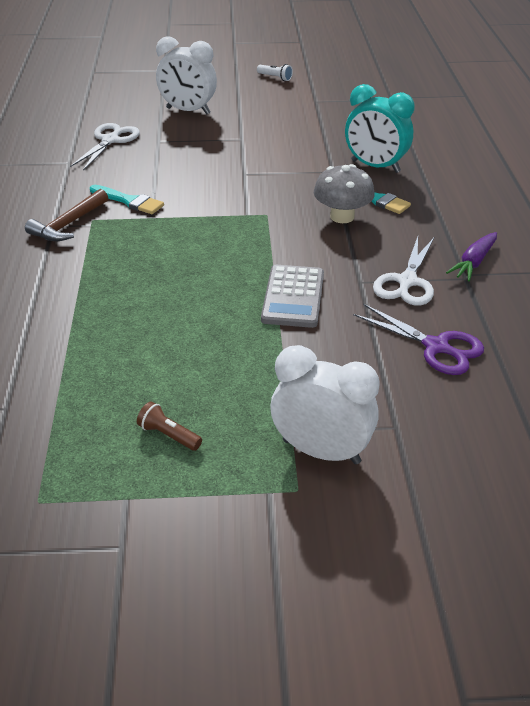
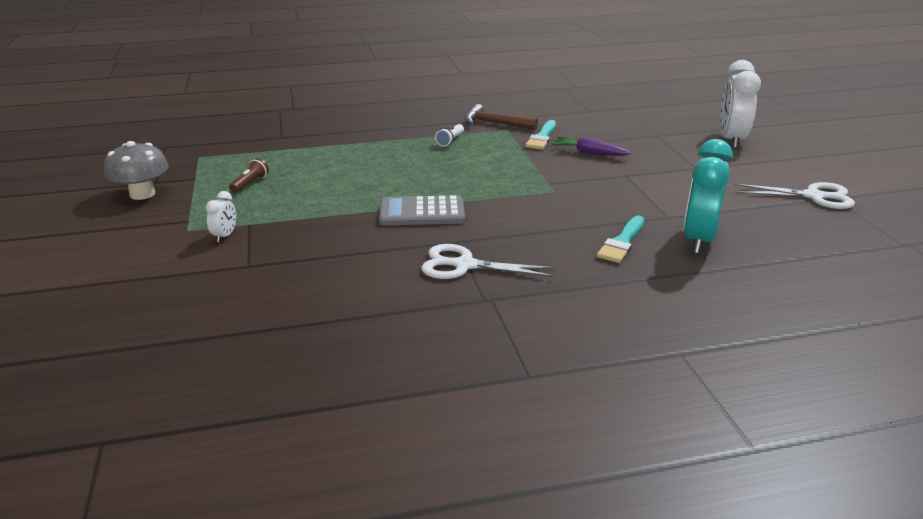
camera: 80 degrees right, 10 degrees down
white scissors [70,123,140,171] -> white scissors moved to [734,182,855,209]
white flashlight [257,64,293,81] -> white flashlight moved to [435,124,464,147]
white clock [271,345,380,464] -> white clock [205,191,236,242], size x0.46
grey mushroom [314,164,375,223] -> grey mushroom moved to [104,141,169,200]
purple scissors [353,304,484,375] -> none
purple carrot [446,232,497,281] -> purple carrot moved to [552,137,631,156]

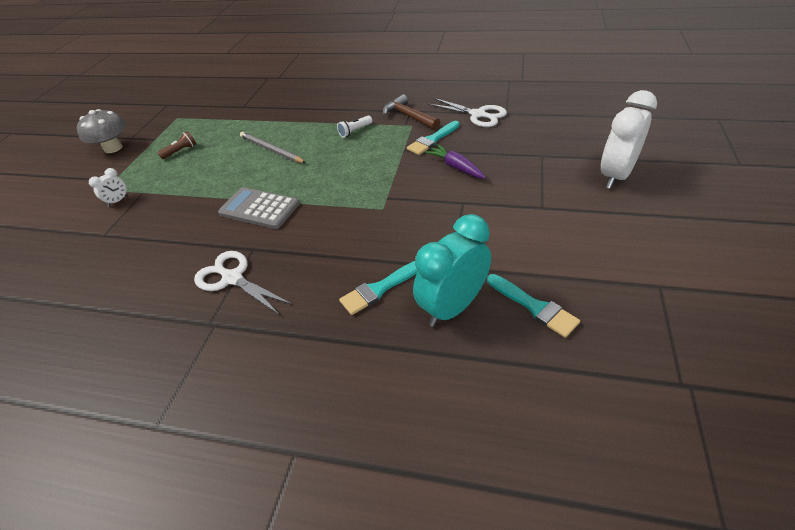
camera: 30 degrees right, 15 degrees up
white scissors [734,182,855,209] -> white scissors moved to [427,98,507,127]
none -> grey pencil [240,132,306,163]
none -> turquoise brush [487,274,580,338]

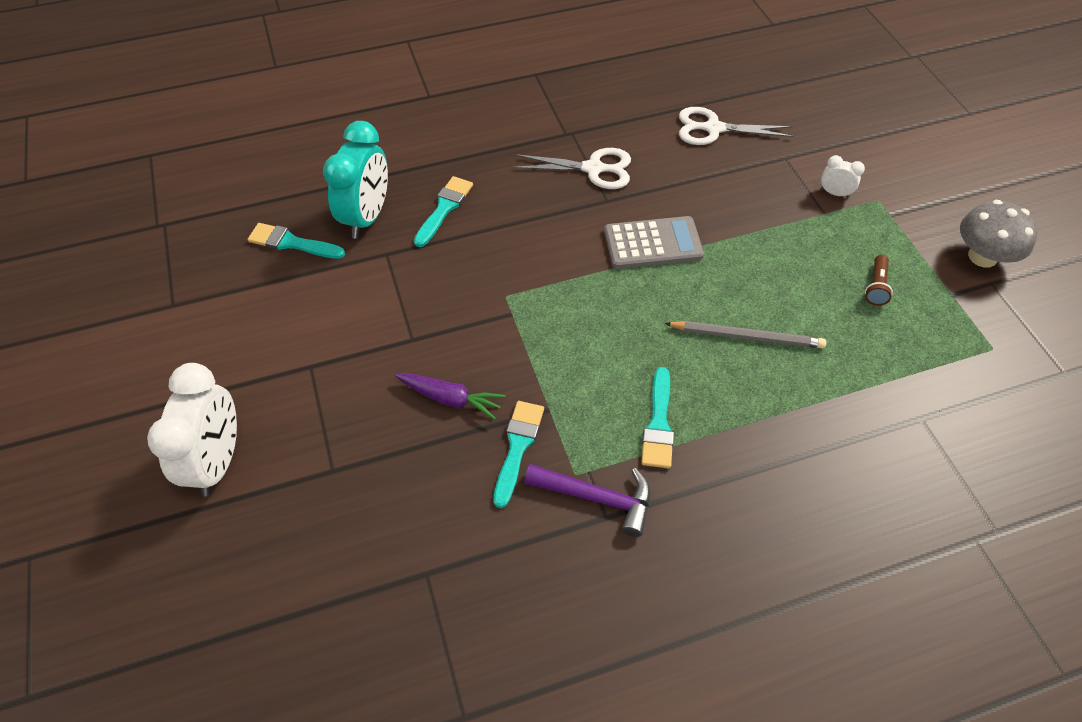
camera: 145 degrees right, 10 degrees up
white clock [89,168,128,207] -> white clock turned 105 degrees clockwise [821,155,865,198]
white flashlight [337,116,372,137] -> turquoise brush [641,367,674,468]
brown hammer [383,94,440,130] -> purple hammer [524,464,651,537]
white scissors [427,98,507,127] -> white scissors moved to [679,107,794,145]

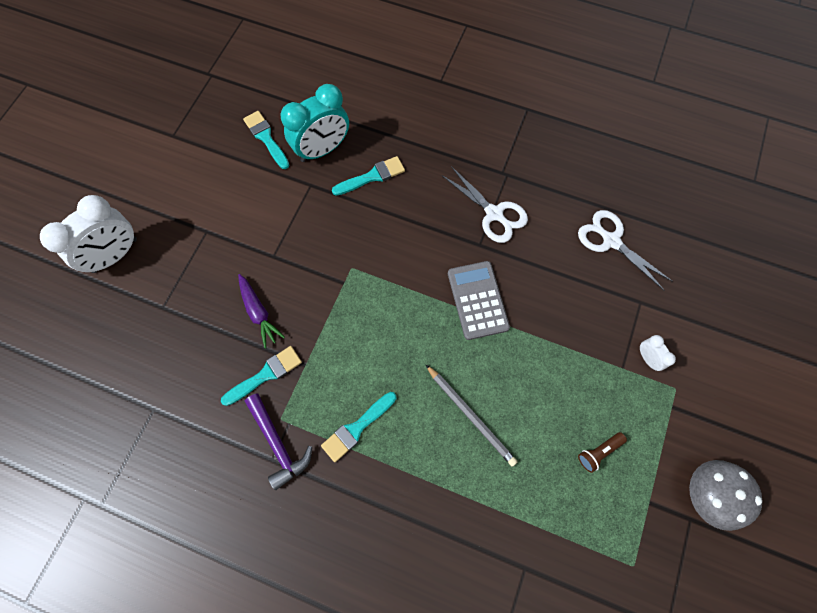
camera: 40 degrees right, 15 degrees up
grey calculator [604,216,704,269] -> grey calculator turned 135 degrees counterclockwise [448,261,510,340]

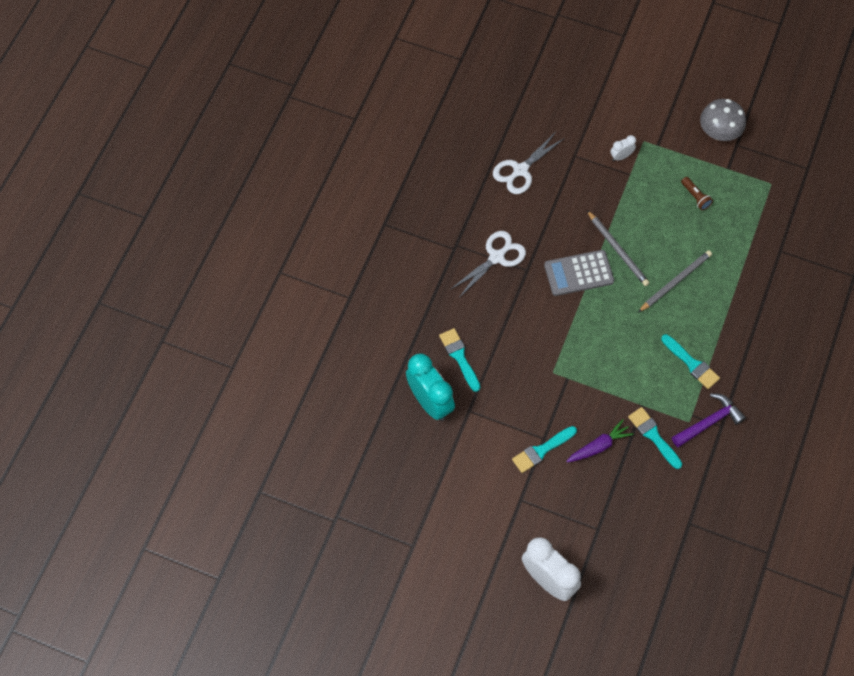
camera: 90 degrees left, 5 degrees down
turquoise brush [243,111,289,169] -> turquoise brush moved to [512,426,577,473]
none -> grey pencil [587,210,649,286]

